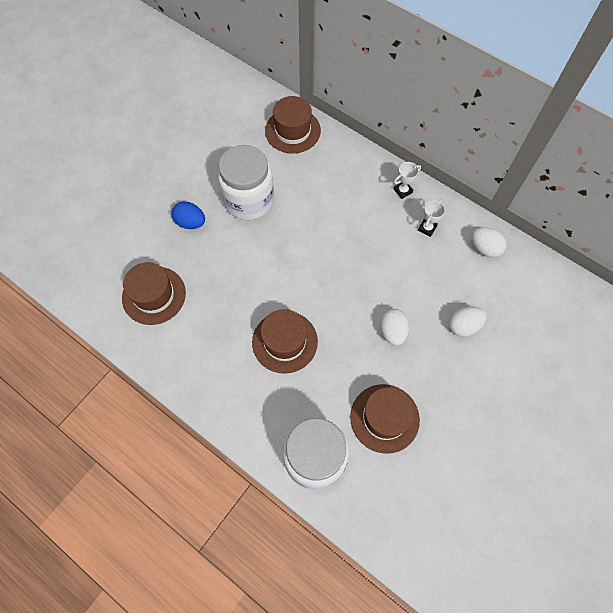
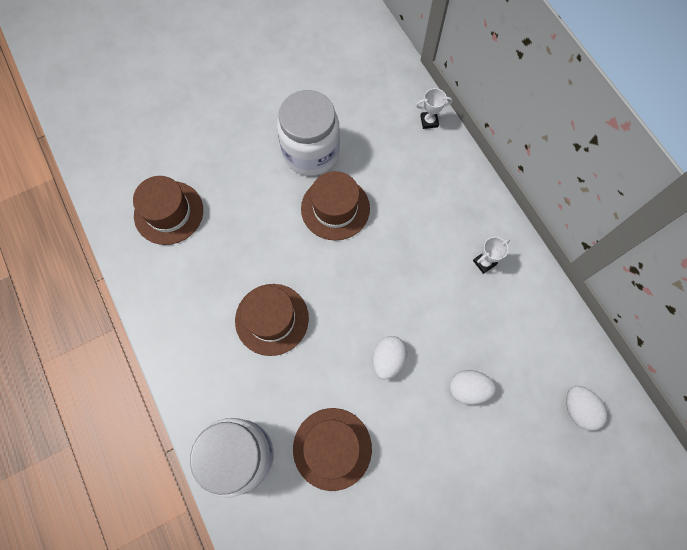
camera: 25 degrees right, 5 degrees up
blue egg [171,201,205,229] -> none
brown hat [265,96,321,154] -> brown hat moved to [301,171,370,241]
white trophy [394,162,421,199] -> white trophy moved to [416,88,452,129]
white egg [471,227,506,258] -> white egg moved to [566,386,607,431]

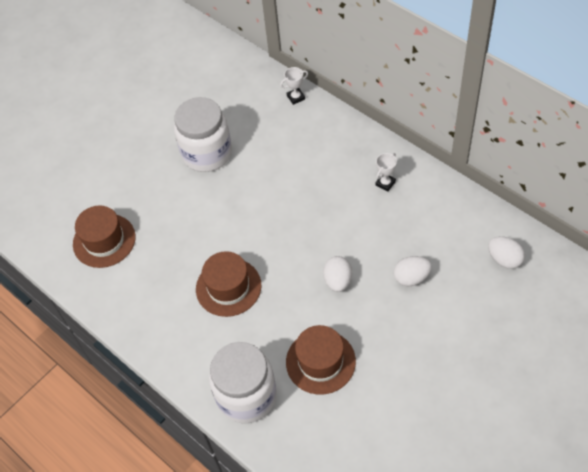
camera: 15 degrees left, 15 degrees down
brown hat [301,171,370,241] -> none

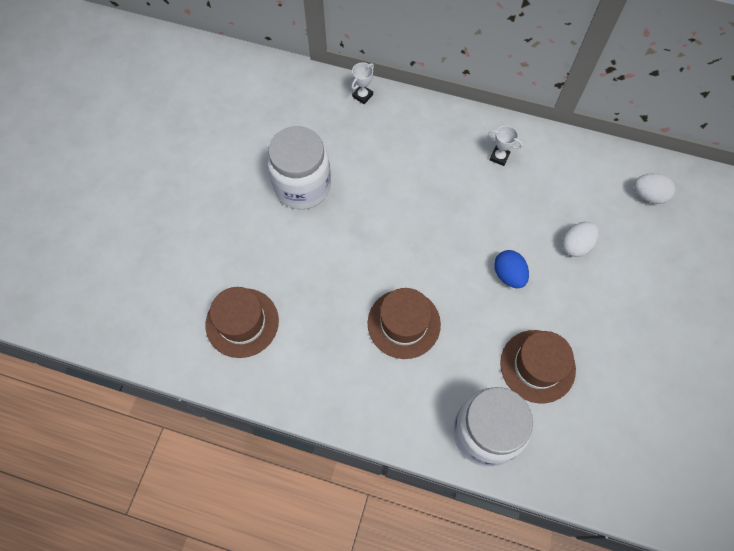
camera: 30 degrees left, 10 degrees up
white egg [323,256,352,292] -> blue egg [494,250,529,288]
white trophy [375,153,397,192] -> white trophy turned 75 degrees counterclockwise [488,125,523,166]

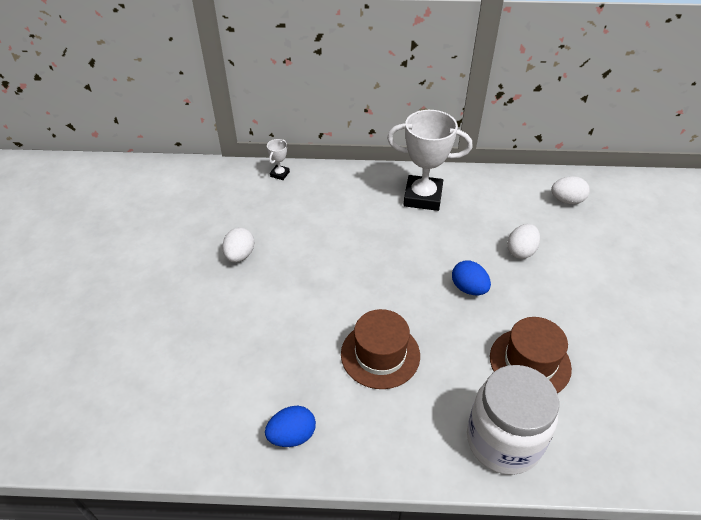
camera: 15 degrees left, 20 degrees down
brown hat [206,287,279,358] -> none
white jar [267,126,331,210] -> white egg [222,228,254,262]
white trophy [488,125,523,166] -> white trophy [387,110,472,211], size x2.32
none -> blue egg [265,406,316,447]

